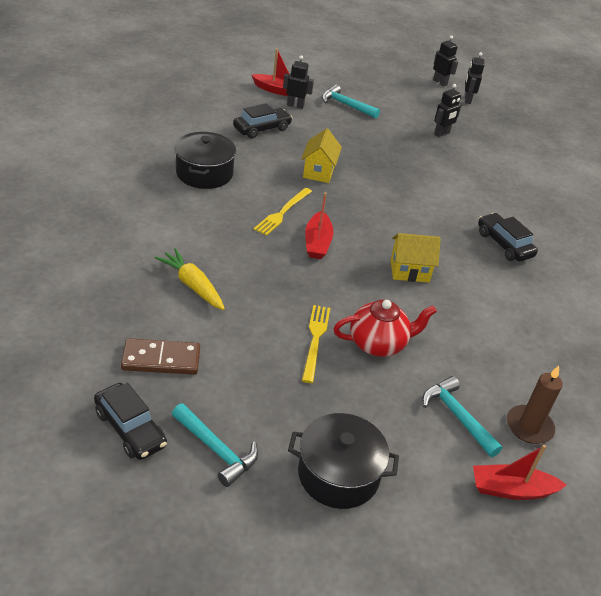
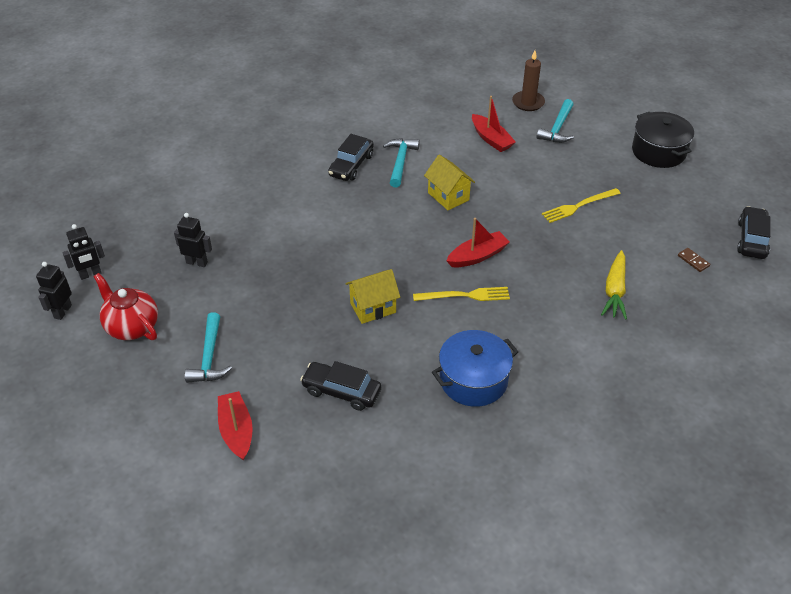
camera: 120 degrees left, 5 degrees up
brown domino [121,338,200,375] -> brown domino [678,248,710,272], size x0.49
turquoise hammer [172,403,258,487] -> turquoise hammer moved to [383,138,420,187]
black pot [174,132,236,189] -> blue pot [432,330,518,407]
black robot [283,55,314,109] -> none
red teapot [333,300,437,357] -> red teapot moved to [93,273,158,340]
red boat [473,445,567,500] -> red boat moved to [472,96,516,152]

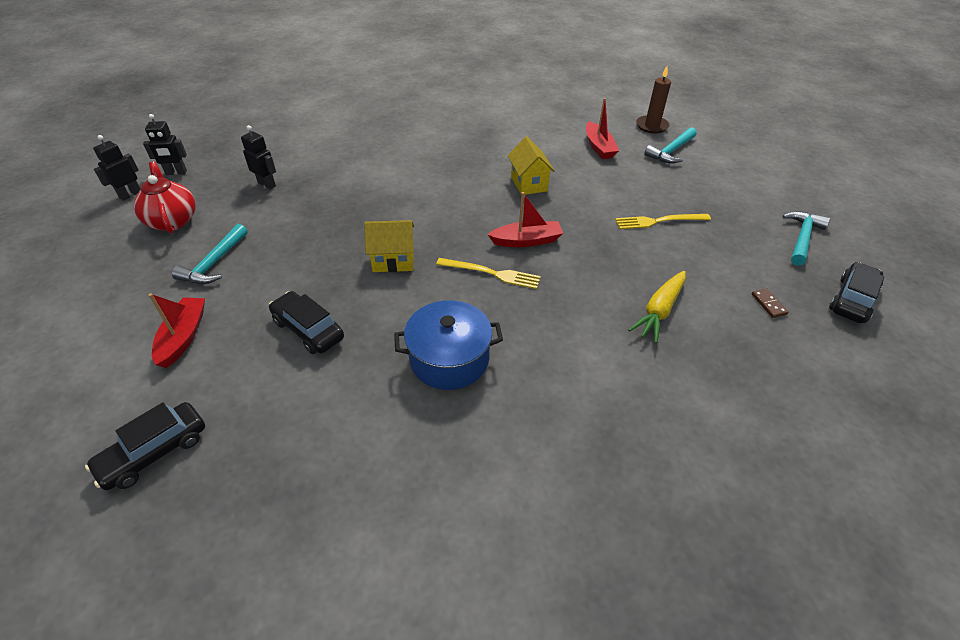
camera: 20 degrees right, 0 degrees up
black car [328,134,374,181] -> black car moved to [85,402,205,490]
turquoise hammer [383,138,420,187] -> turquoise hammer moved to [782,211,830,266]
black pot [632,112,694,168] -> none

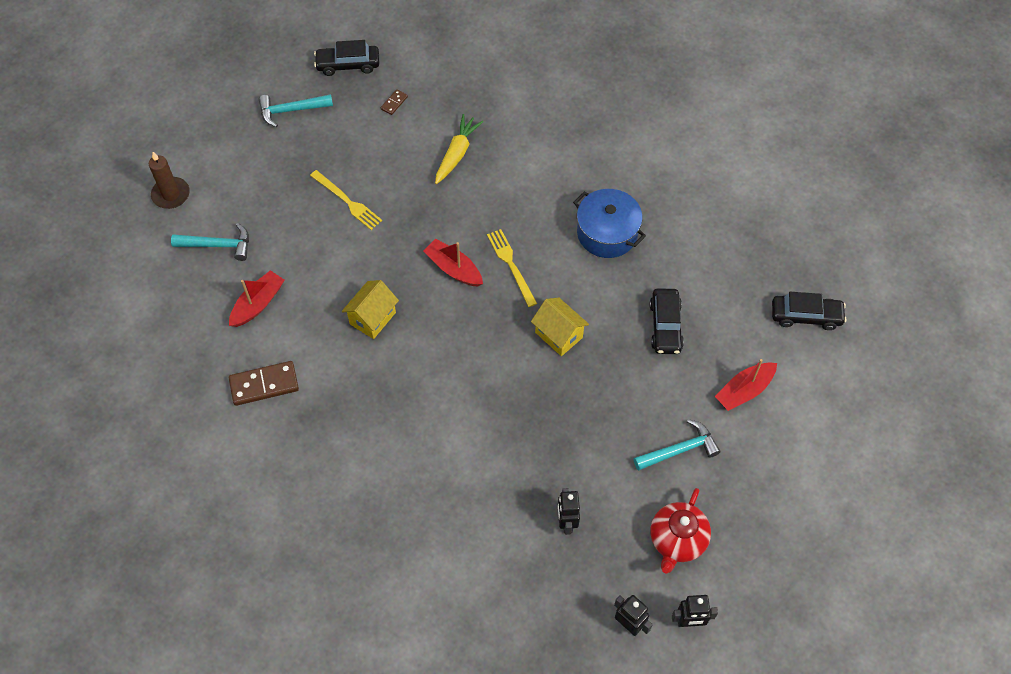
camera: 130 degrees left, 15 degrees up
yellow carrot [628,271,685,343] -> yellow carrot turned 60 degrees counterclockwise [435,114,483,184]
brown candle [636,66,671,134] -> brown candle moved to [149,152,190,209]
none -> brown domino [229,361,299,406]

